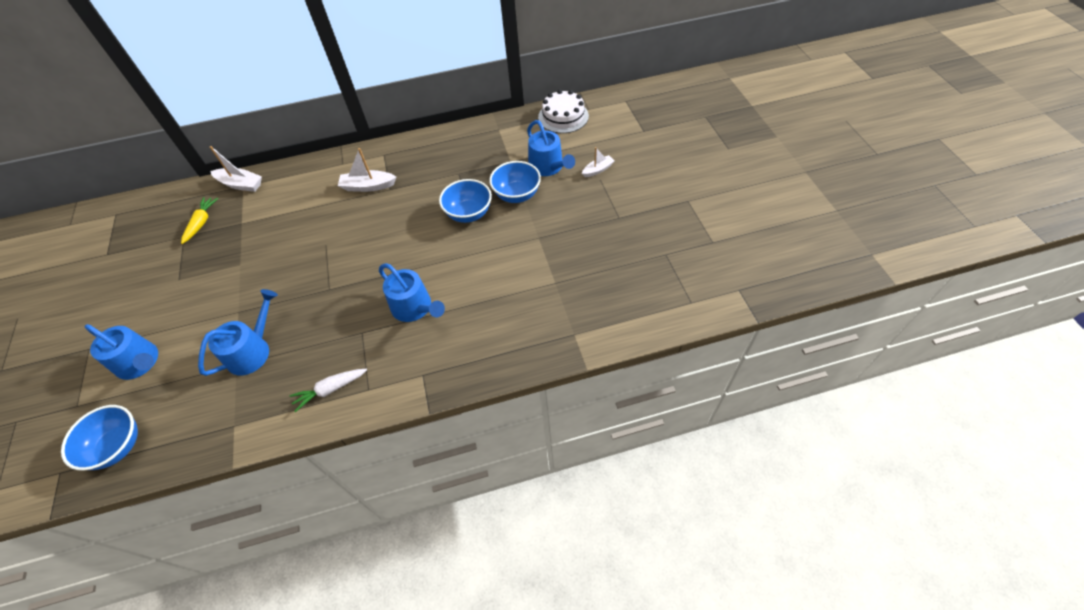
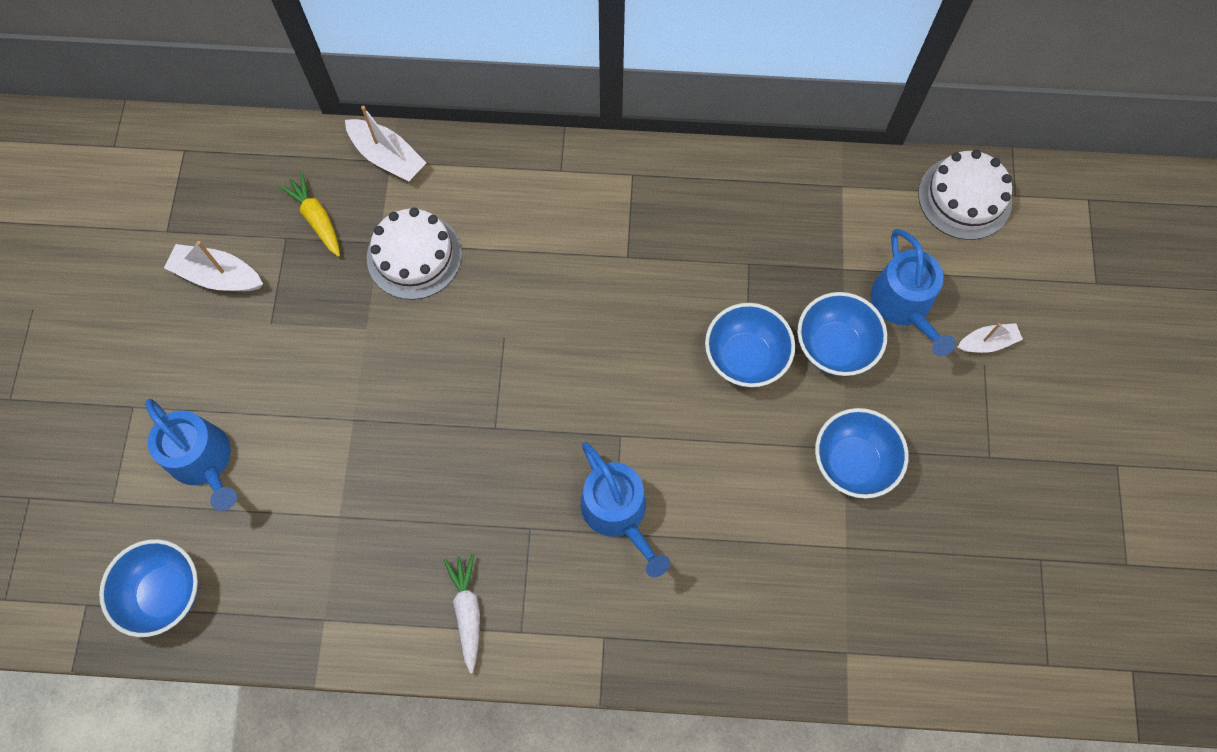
camera: 15 degrees right, 15 degrees up
yellow carrot [181,197,218,244] -> yellow carrot turned 60 degrees counterclockwise [279,172,340,257]
blue watering can [198,289,278,376] -> none
white carrot [289,369,367,412] -> white carrot turned 90 degrees clockwise [444,554,480,673]
white boat [338,148,396,192] -> white boat moved to [164,241,263,291]
none -> white cake [367,208,462,300]
none -> blue bowl [815,408,909,498]

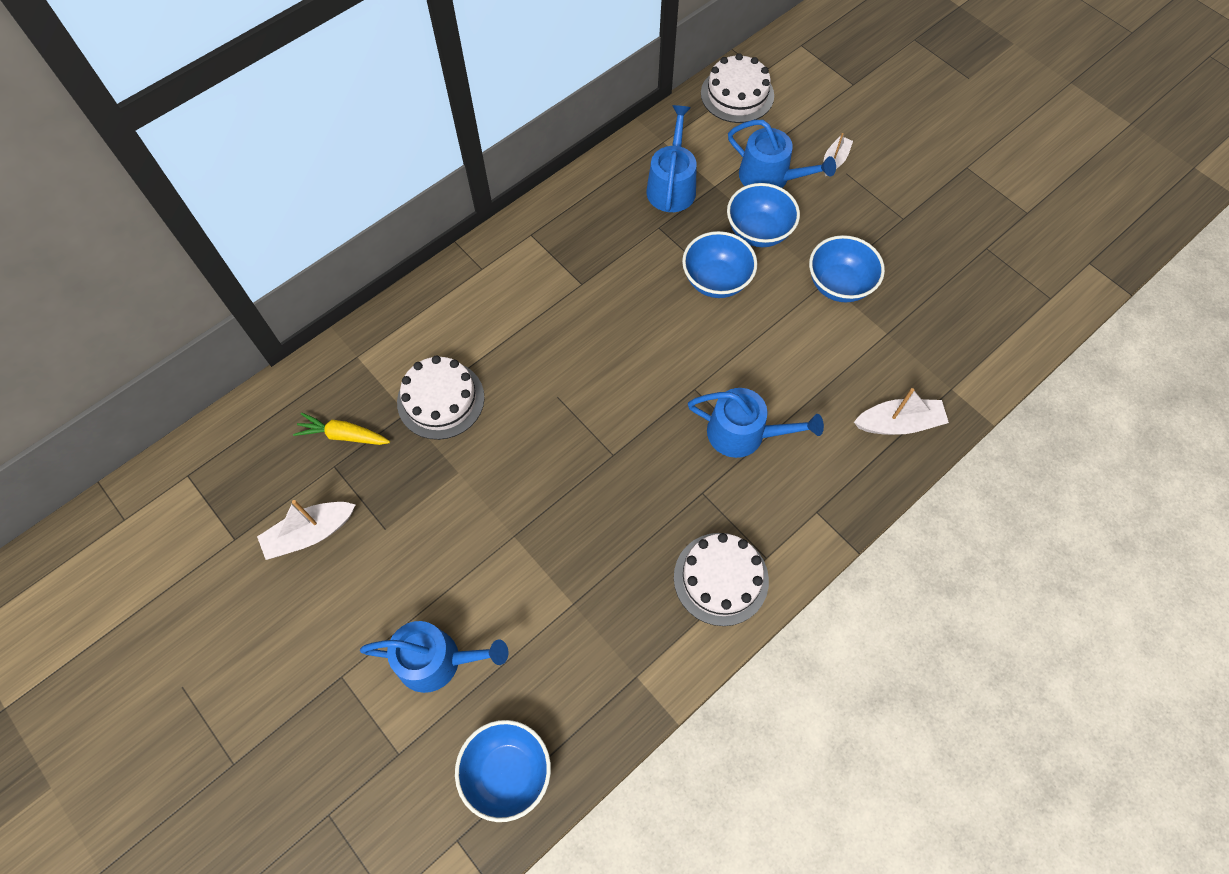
camera: 45 degrees left, 5 degrees down
white boat [345,106,427,182] -> white boat moved to [854,388,949,435]
white carrot [444,554,480,673] -> white cake [674,533,769,626]
none -> blue watering can [646,105,697,212]

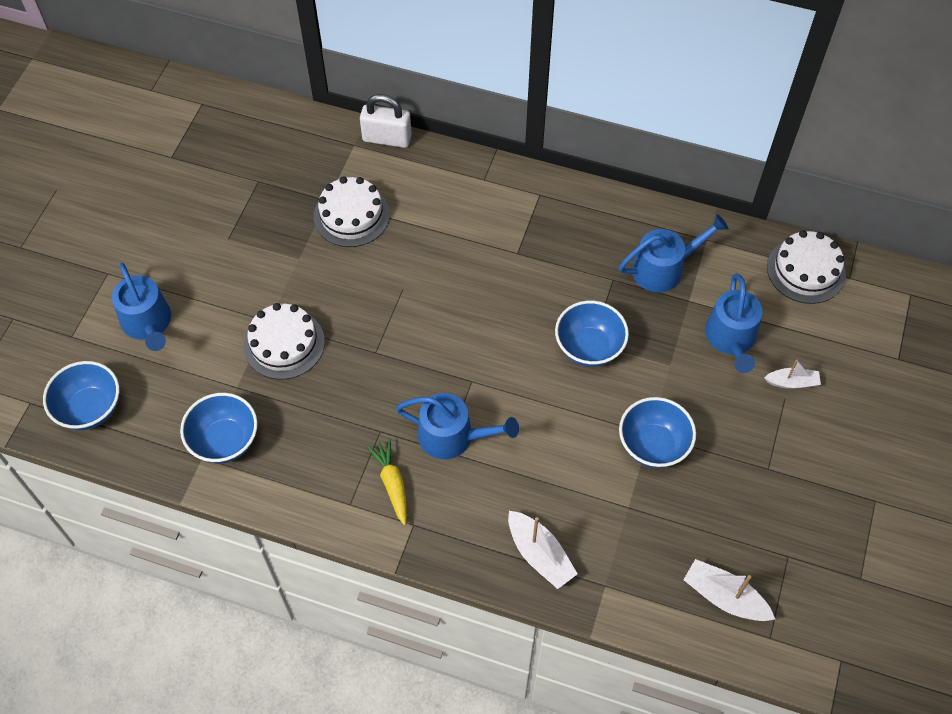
camera: 60 degrees right, 5 degrees down
white boat [257,500,355,560] -> white boat moved to [683,559,775,621]
yellow carrot [293,413,390,445] -> yellow carrot moved to [367,439,407,525]
white cake [674,533,769,626] -> white cake moved to [243,303,325,380]
blue watering can [688,388,824,458] -> blue watering can turned 60 degrees counterclockwise [396,393,519,459]
blue bowl [727,183,800,247] -> blue bowl moved to [180,393,258,463]
none -> white padlock [360,94,412,148]

